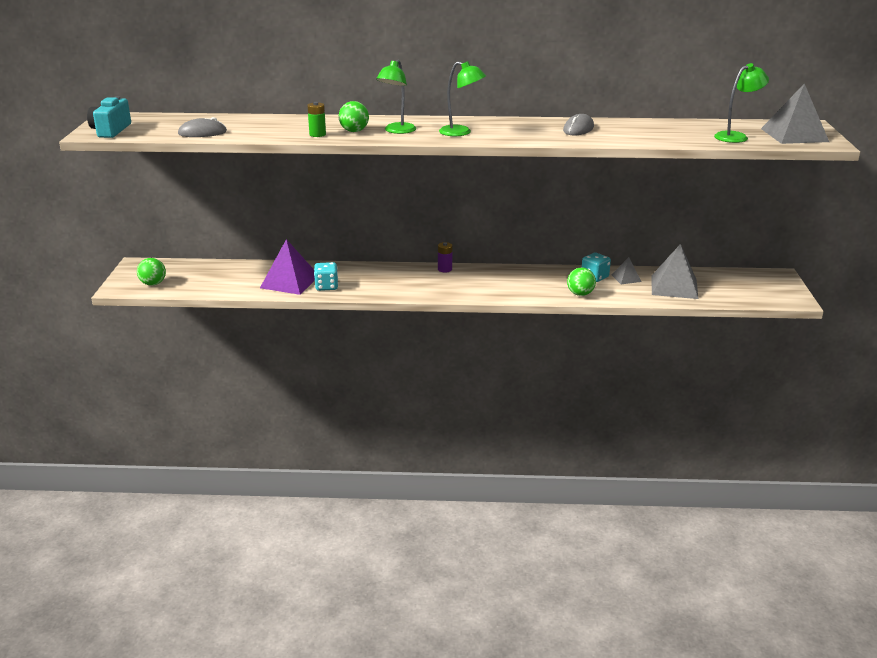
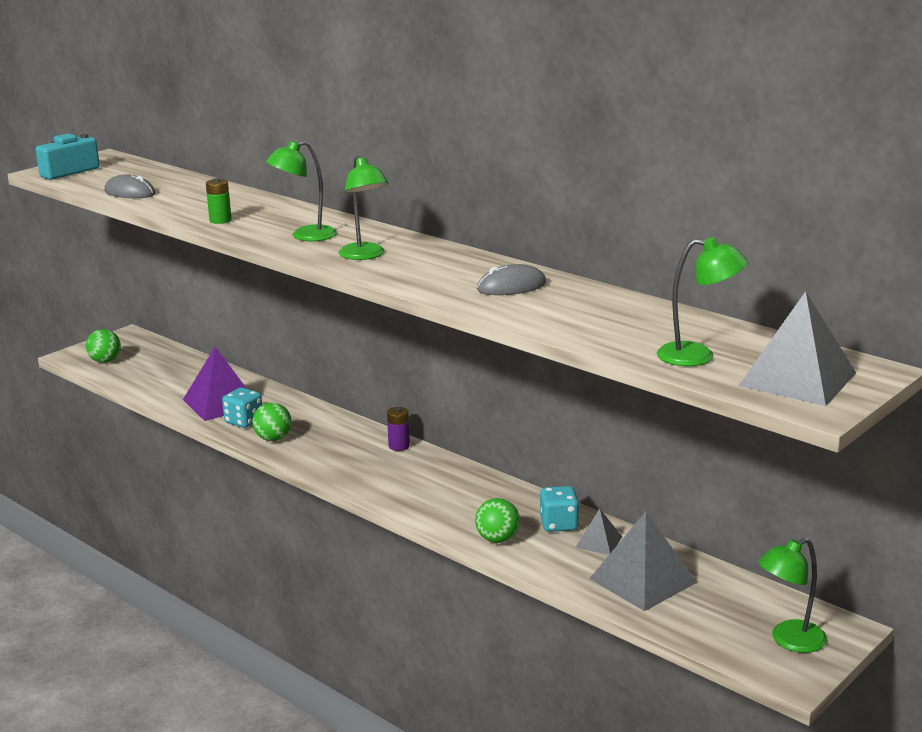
camera: 40 degrees right, 5 degrees down
green ball [339,101,369,132] -> green ball moved to [252,403,291,441]
none -> green lamp [758,538,827,653]

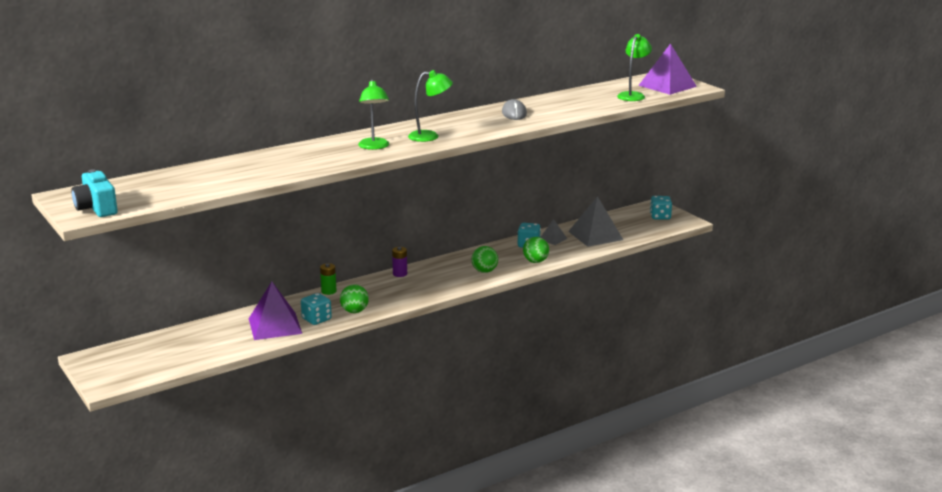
camera: 75 degrees left, 0 degrees up
green ball [86,329,121,363] -> green ball moved to [471,246,498,273]
grey mouse [104,174,155,198] -> none
green battery [206,178,232,224] -> green battery moved to [320,263,337,295]
grey pyramid [738,291,856,406] -> purple pyramid [638,44,697,95]
green lamp [758,538,827,653] -> turquoise dice [650,196,672,220]

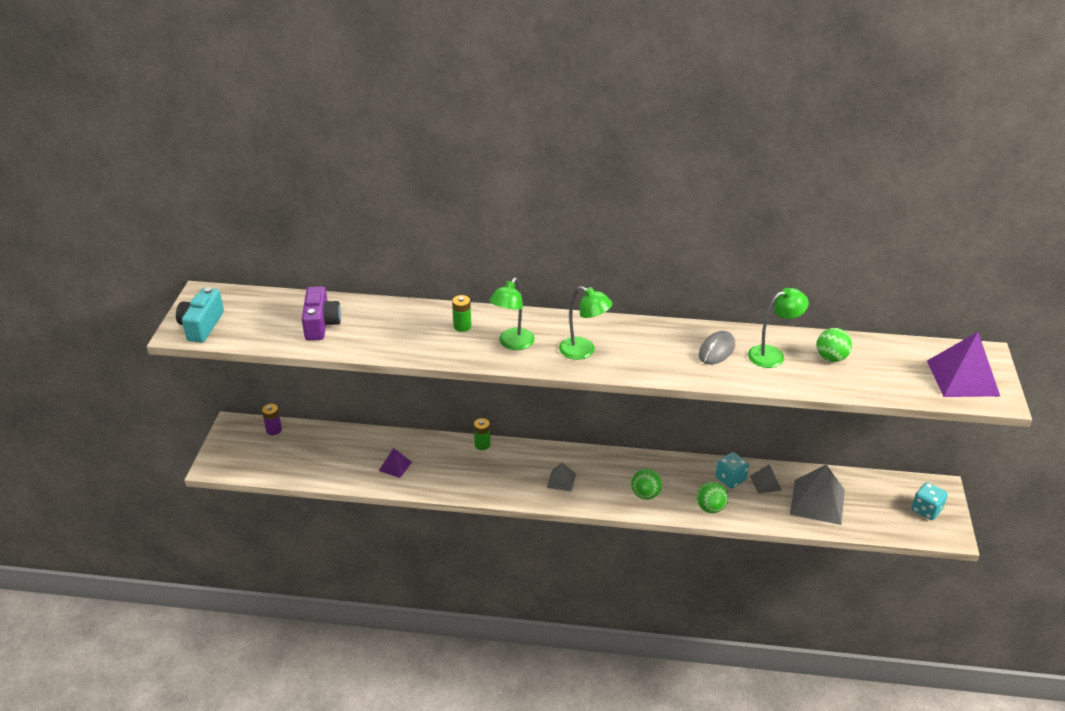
camera: 40 degrees right, 15 degrees up
purple pyramid [249,282,302,340] -> purple pyramid [379,448,412,478], size x0.51
turquoise dice [301,293,332,325] -> none
green ball [340,285,369,313] -> green ball moved to [817,328,852,362]
purple battery [392,247,407,277] -> purple battery moved to [262,404,282,435]
green lamp [617,34,652,101] -> green lamp moved to [748,288,809,368]
none -> purple camera [302,286,341,340]
none -> green battery [452,295,471,332]
none -> grey pyramid [547,462,576,492]

